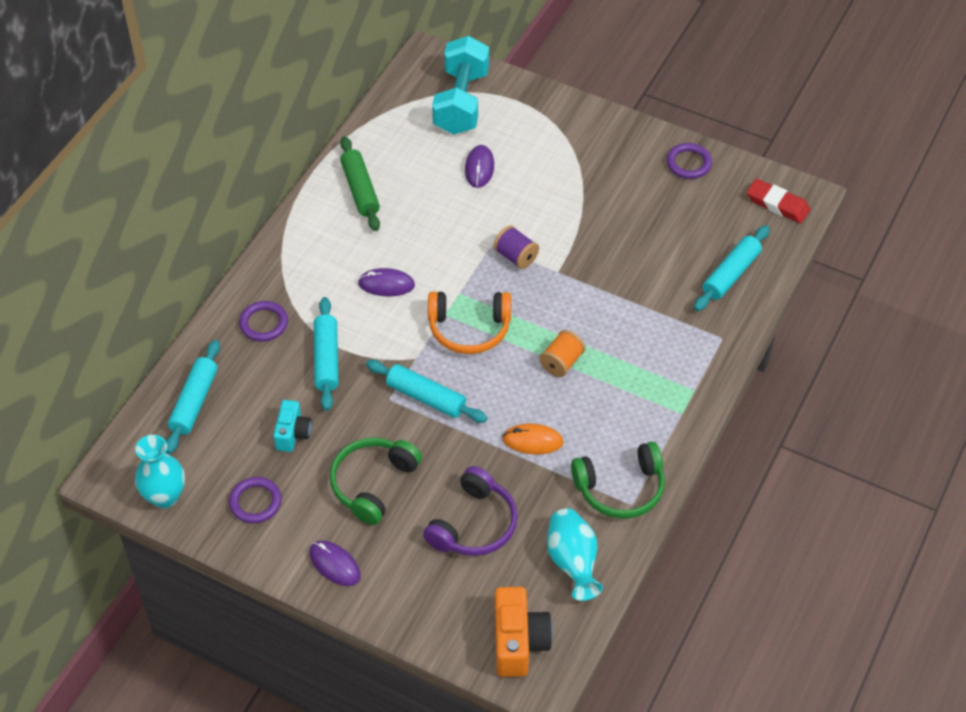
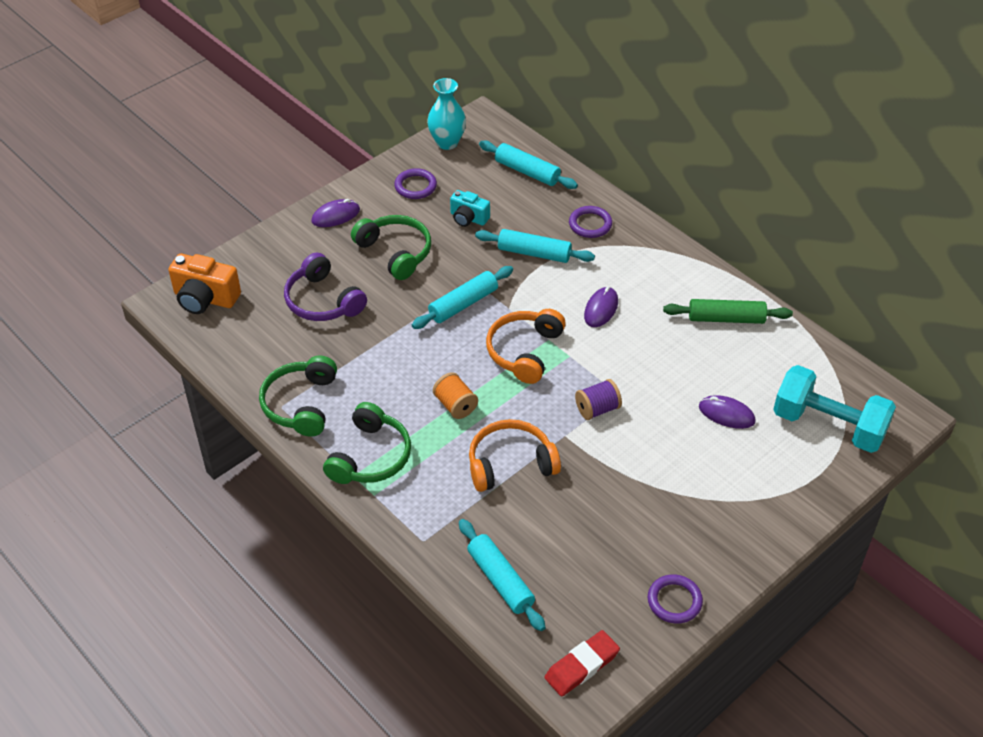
camera: 110 degrees right, 5 degrees down
orange mouse [502,424,563,454] -> none
turquoise vase [547,508,603,601] -> none
none -> green headphones [323,402,411,484]
none -> orange headphones [469,419,561,492]

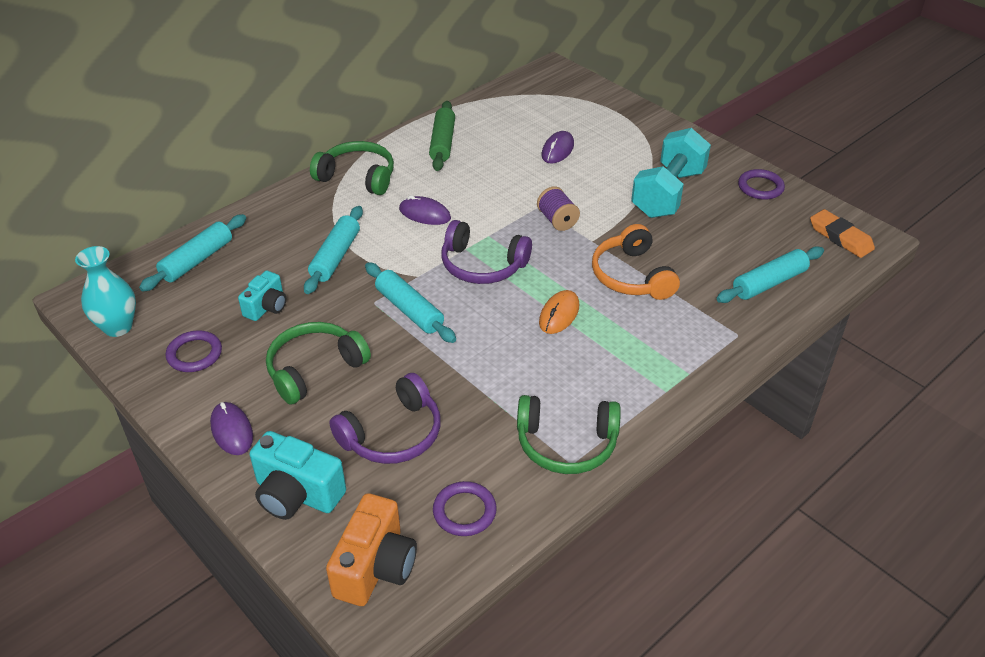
camera: 90 degrees left, 5 degrees down
green headphones [323,402,411,484] -> green headphones moved to [310,141,394,195]
orange spool [433,372,478,419] -> orange mouse [539,290,579,334]
orange headphones [486,309,566,384] -> purple headphones [441,220,532,284]
red eraser [545,630,620,697] -> orange eraser [810,209,875,258]
purple ring [569,206,612,238] -> purple ring moved to [433,481,497,536]
turquoise dumbbell [773,365,896,453] -> turquoise dumbbell moved to [631,128,711,218]
none -> turquoise camera [250,431,346,520]

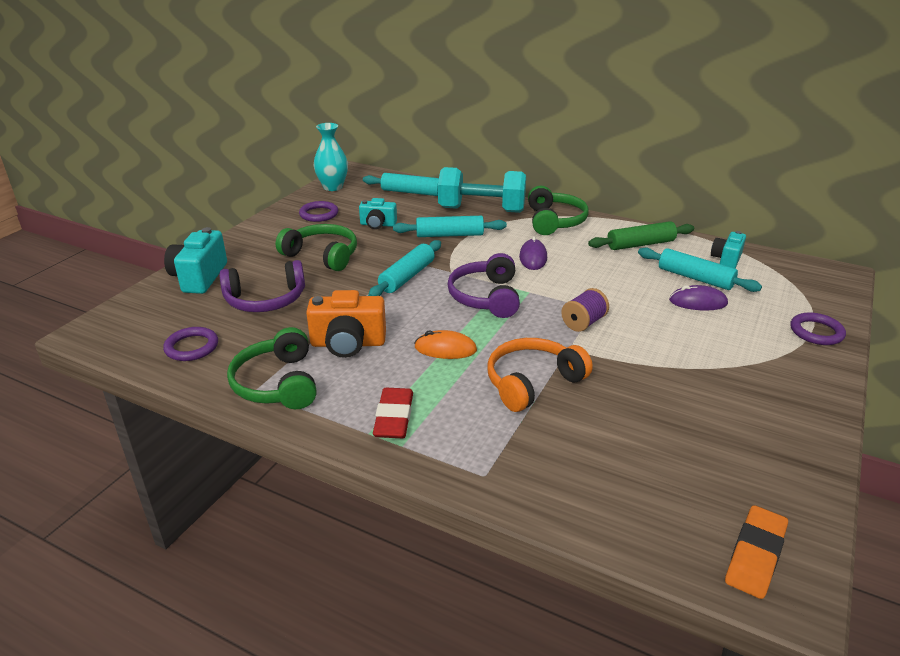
camera: 70 degrees right, 10 degrees down
purple mouse [210,402,253,455] -> none
orange camera [326,493,417,606] -> orange camera moved to [306,290,386,358]
purple headphones [329,373,441,464] -> purple headphones turned 45 degrees counterclockwise [219,260,305,312]
turquoise dumbbell [631,128,711,218] -> turquoise dumbbell moved to [438,167,526,213]
turquoise rolling pin [717,246,824,303] -> turquoise rolling pin moved to [638,248,762,292]
purple ring [738,169,785,200] -> purple ring moved to [790,312,846,345]
none -> red eraser [373,388,413,438]
none -> turquoise camera [711,231,746,268]

